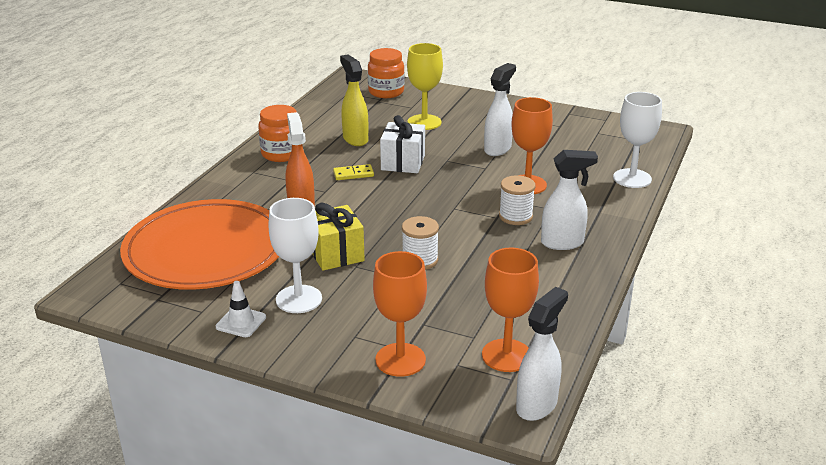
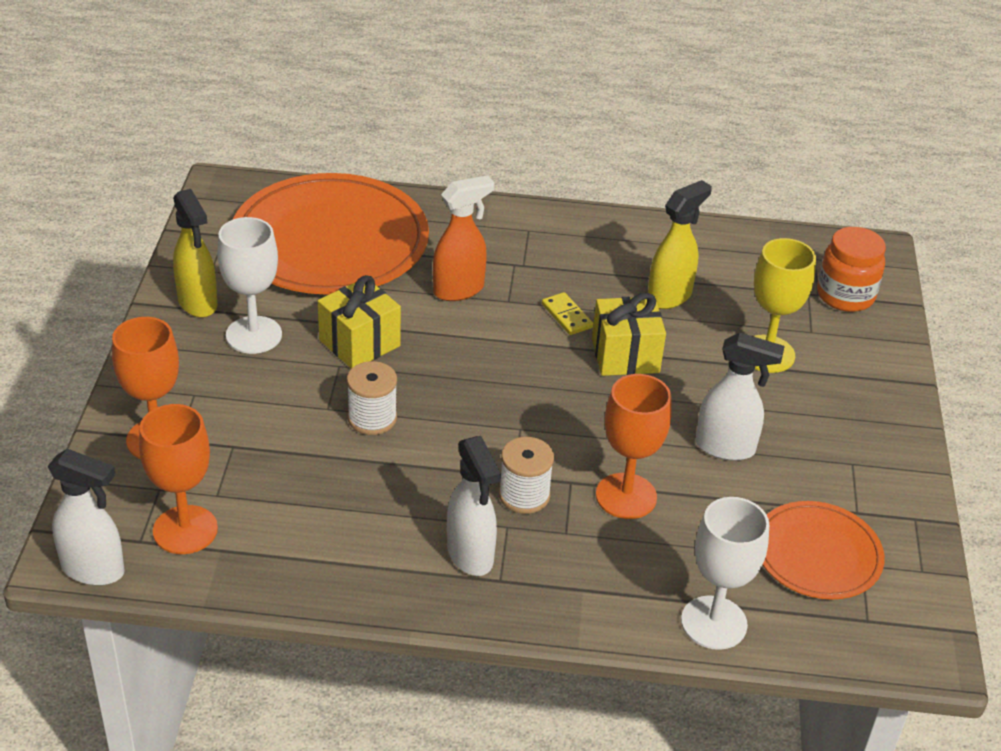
camera: 70 degrees right, 10 degrees up
white traffic cone [216,281,266,337] -> yellow spray bottle [173,189,217,318]
orange jar [258,105,297,162] -> none
white gift [380,115,425,173] -> yellow gift [592,293,666,376]
none -> orange plate [763,501,885,600]

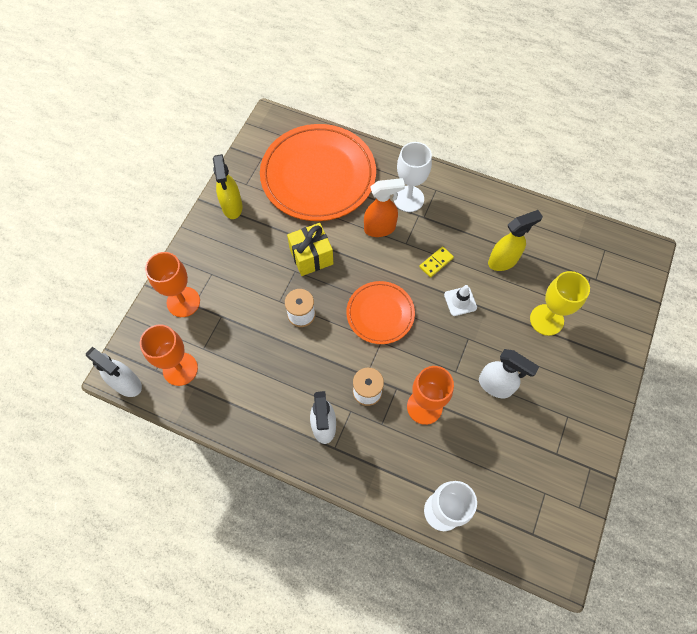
camera: 20 degrees right, 25 degrees up
white goblet [217,217,282,354] -> white goblet moved to [394,142,432,212]
yellow domino [542,292,593,335] -> yellow domino turned 60 degrees clockwise [419,246,454,277]
yellow gift [592,293,666,376] -> white traffic cone [444,285,477,316]
orange plate [763,501,885,600] -> orange plate moved to [346,281,415,344]
orange jar [817,227,886,312] -> none

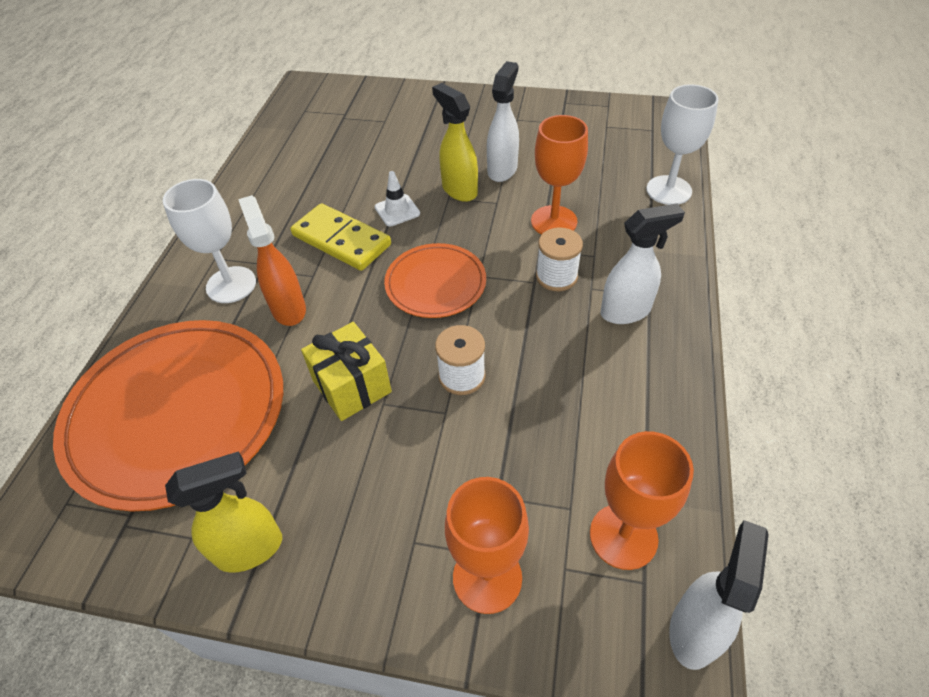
camera: 100 degrees left, 15 degrees down
yellow domino [419,246,454,277] -> yellow domino [290,203,391,271], size x1.98
yellow spray bottle [488,210,543,271] -> yellow spray bottle moved to [432,83,478,202]
yellow goblet [530,271,590,336] -> none

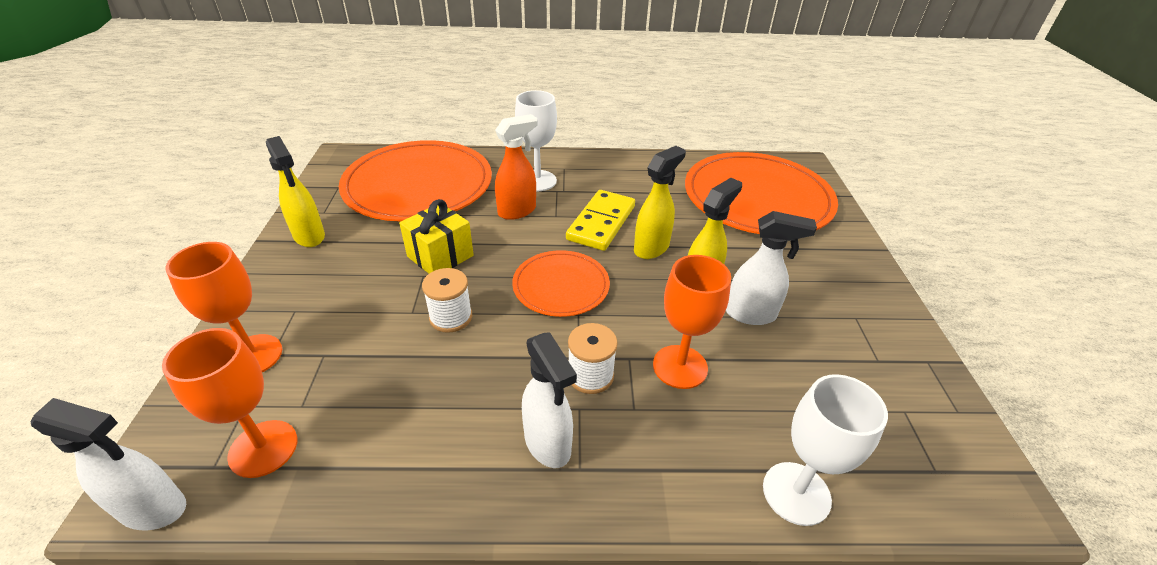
camera: 75 degrees right, 10 degrees down
white traffic cone [375,171,420,227] -> yellow spray bottle [634,146,686,259]
none -> orange plate [685,152,838,234]

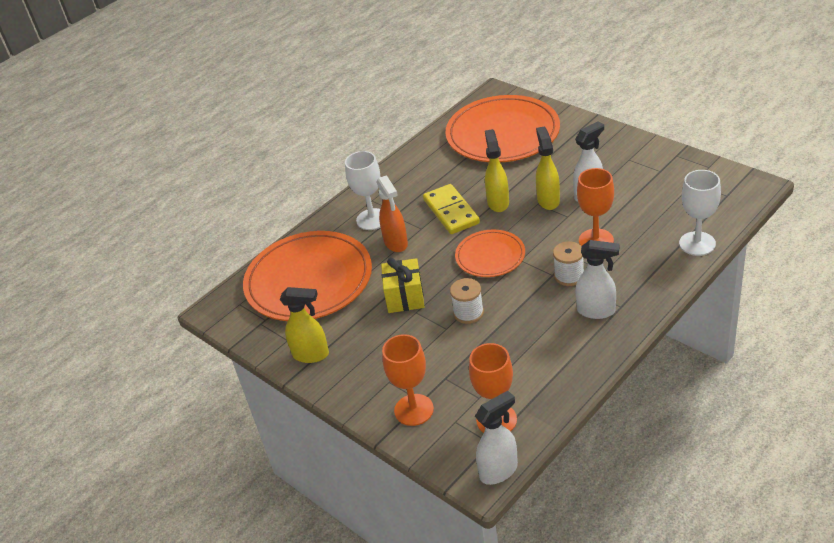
camera: 40 degrees left, 0 degrees up
orange spray bottle [495,114,538,220] -> orange spray bottle turned 150 degrees clockwise [377,175,408,252]

